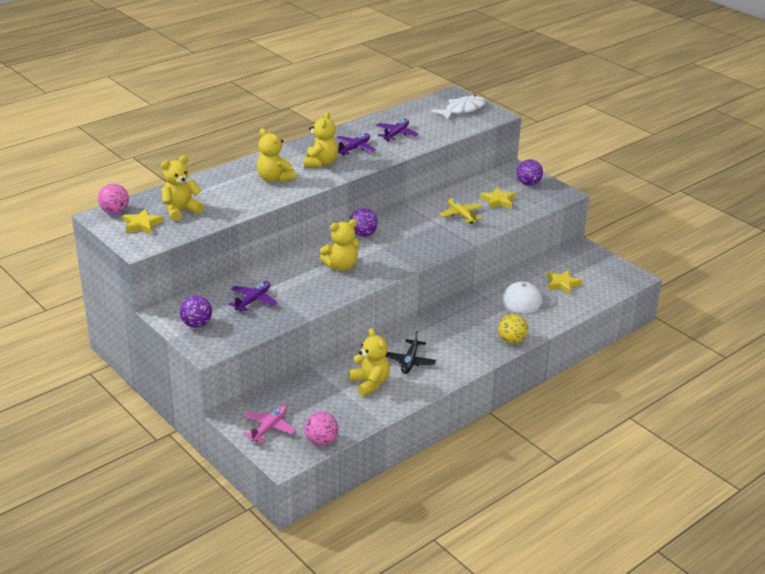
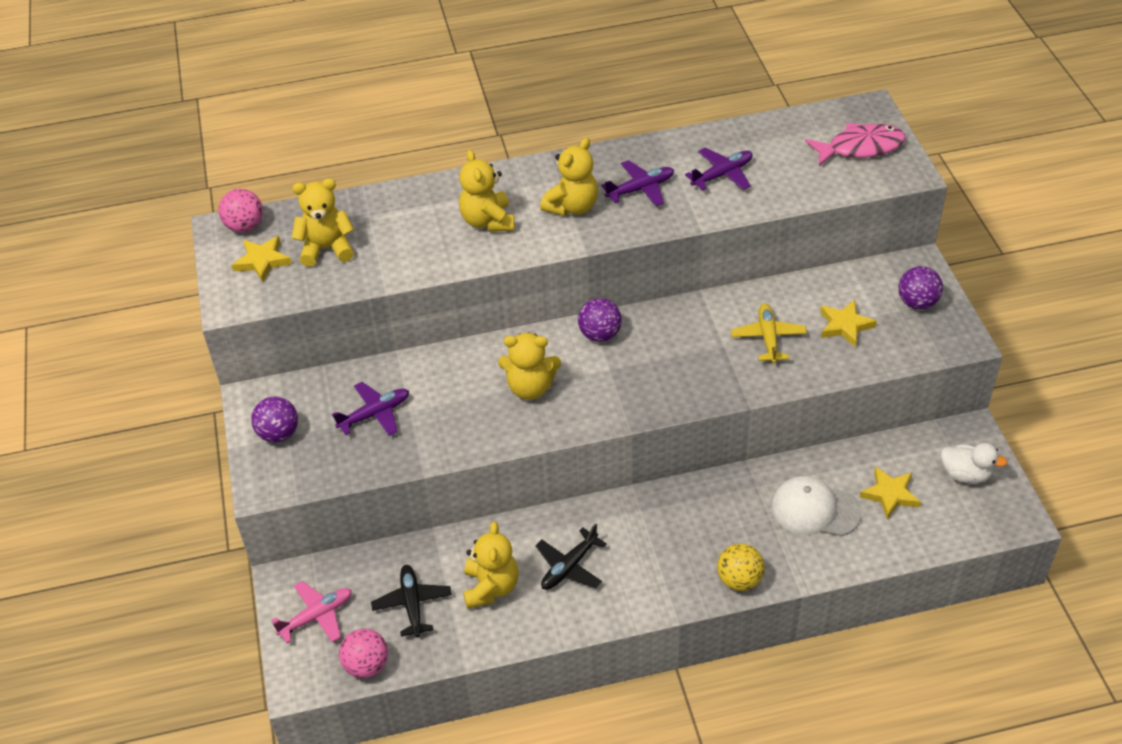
camera: 30 degrees right, 15 degrees up
white fish [432,95,486,120] -> pink fish [805,123,906,166]
none -> black plane [371,565,452,637]
none -> white duck [941,443,1007,483]

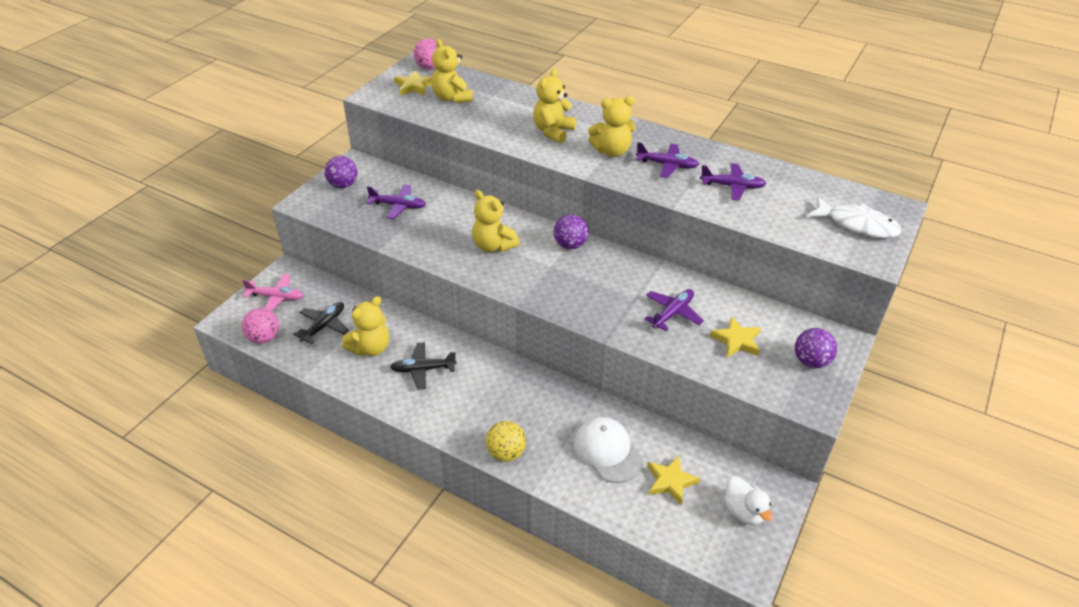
camera: 40 degrees right, 5 degrees down
yellow teddy bear [292,179,354,267] -> yellow teddy bear turned 150 degrees counterclockwise [431,39,473,103]
yellow plane [731,303,807,364] -> purple plane [644,289,704,331]
pink fish [805,123,906,166] -> white fish [807,196,901,238]

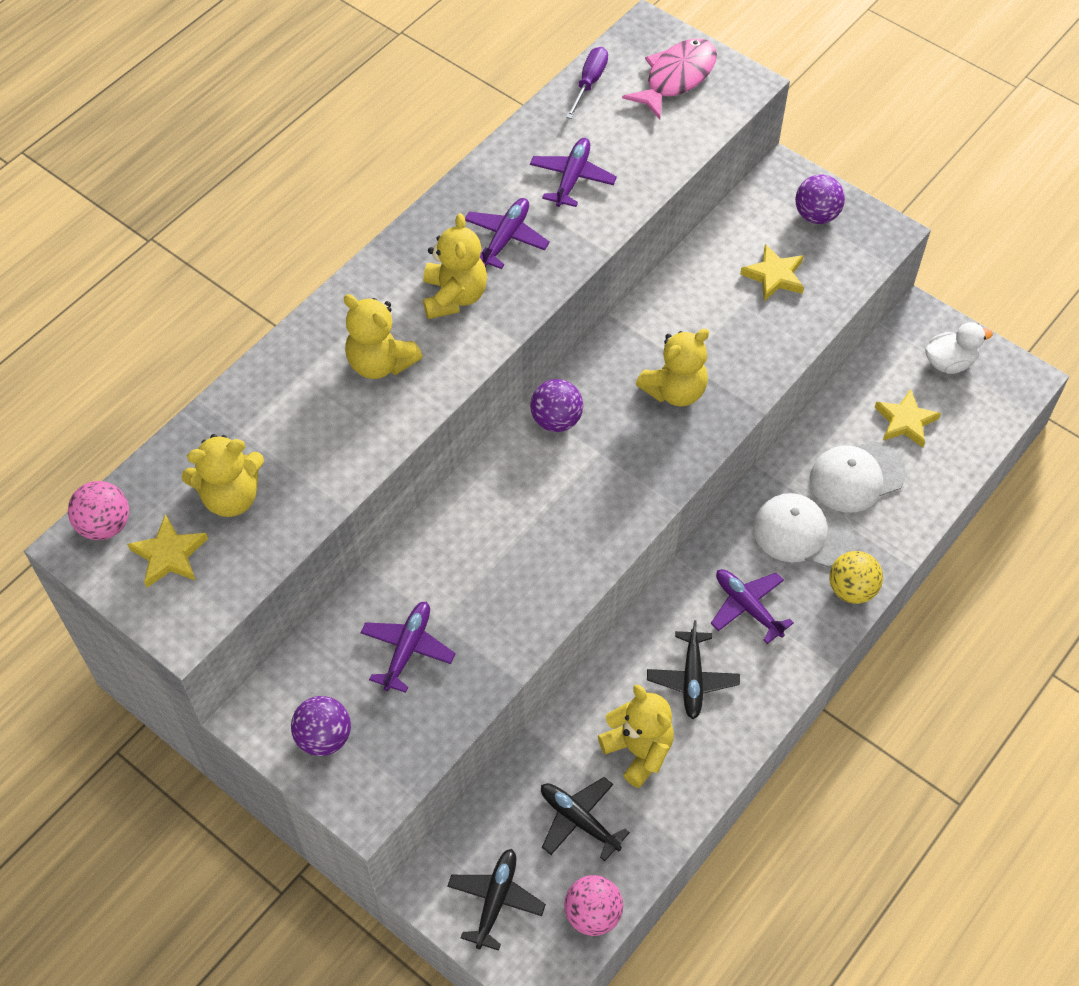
camera: 80 degrees left, 15 degrees up
pink plane [242,274,304,311] -> black plane [447,849,546,951]
yellow teddy bear [472,190,520,252] -> yellow teddy bear moved to [636,329,709,407]
purple plane [644,289,704,331] -> purple plane moved to [711,569,794,644]
white fish [807,196,901,238] -> pink fish [622,38,717,119]
none -> purple screwdriver [566,47,608,119]
none -> white cap [753,493,854,567]

